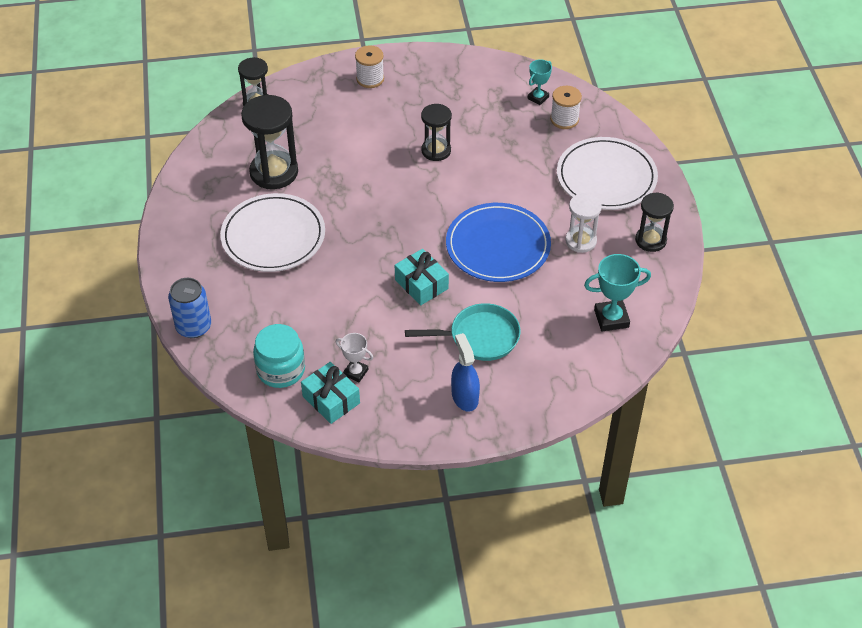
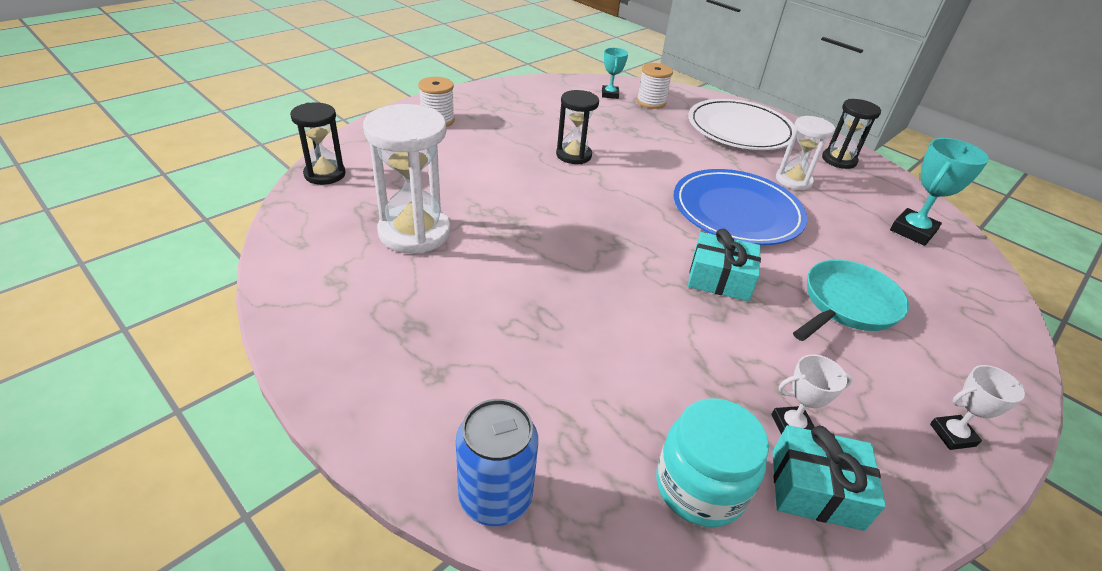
camera: 40 degrees left, 10 degrees down
white plate [220,193,325,272] -> none
black hourglass [241,95,298,189] -> white hourglass [363,104,451,254]
blue spray bottle [451,333,480,412] -> none
none -> white trophy [930,365,1025,450]

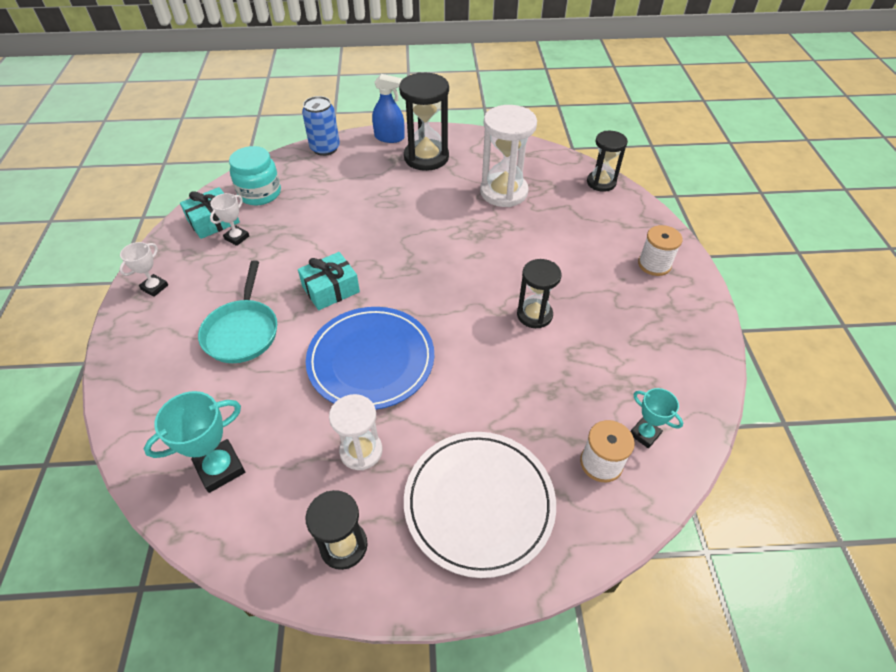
camera: 135 degrees right, 10 degrees up
turquoise trophy [890,138,989,246] -> turquoise trophy turned 60 degrees clockwise [144,391,245,493]
none -> blue spray bottle [372,74,405,143]
none -> black hourglass [399,72,449,171]

